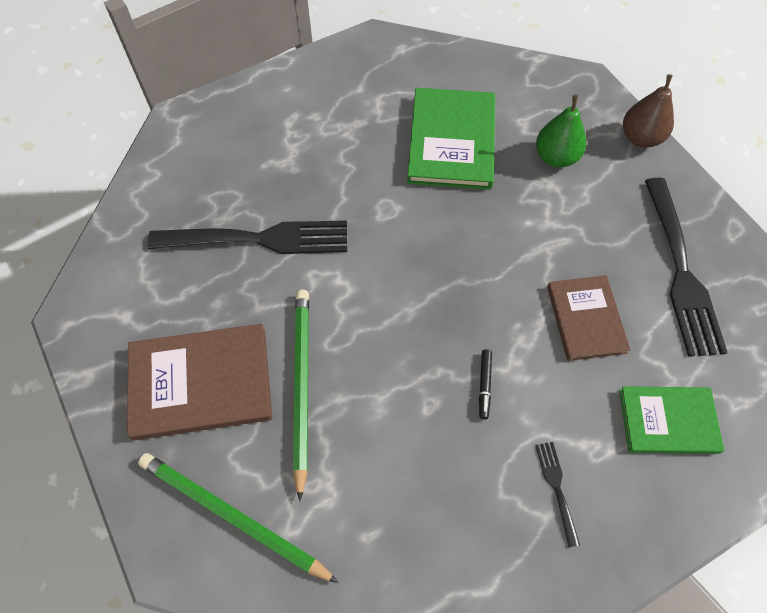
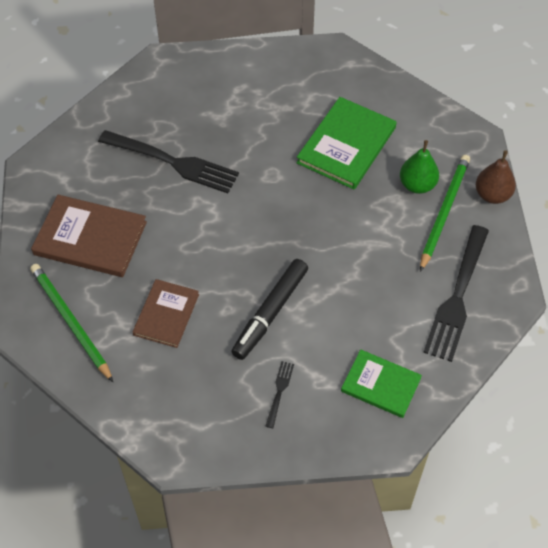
camera: 25 degrees right, 5 degrees down
green pencil [293,290,309,501] -> green pencil moved to [420,155,470,272]
black marker [479,350,492,419] -> black marker [231,259,308,360], size x2.35
brown book [547,275,630,361] -> brown book moved to [133,279,199,348]

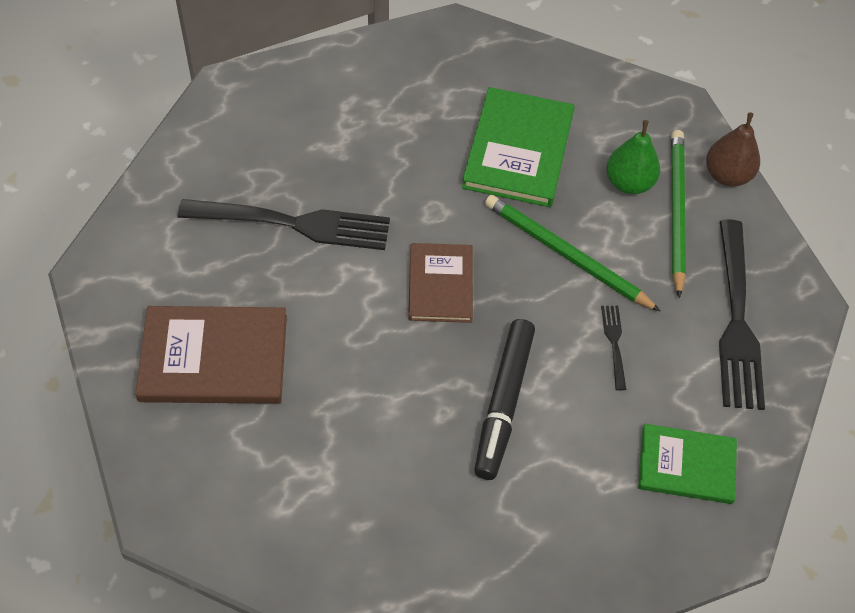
camera: 20 degrees left, 0 degrees up
green pencil [30,264,113,382] -> green pencil moved to [485,195,661,312]
brown book [133,279,199,348] -> brown book moved to [408,243,473,323]
black fork [266,361,294,428] -> black fork moved to [601,306,627,390]

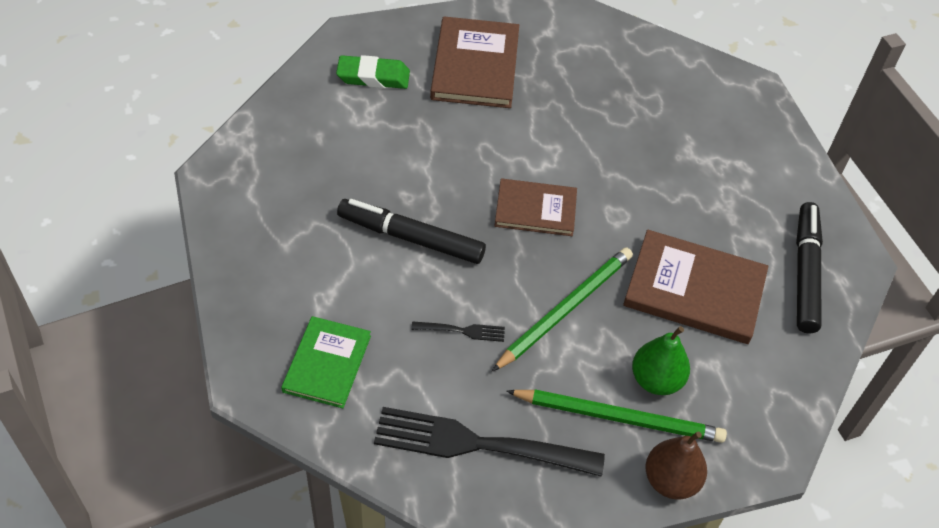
camera: 95 degrees right, 5 degrees down
black fork [178,199,390,250] -> none
green book [462,87,575,207] -> brown book [623,230,768,344]
none -> green eraser [336,55,410,89]
none -> black marker [796,202,823,334]

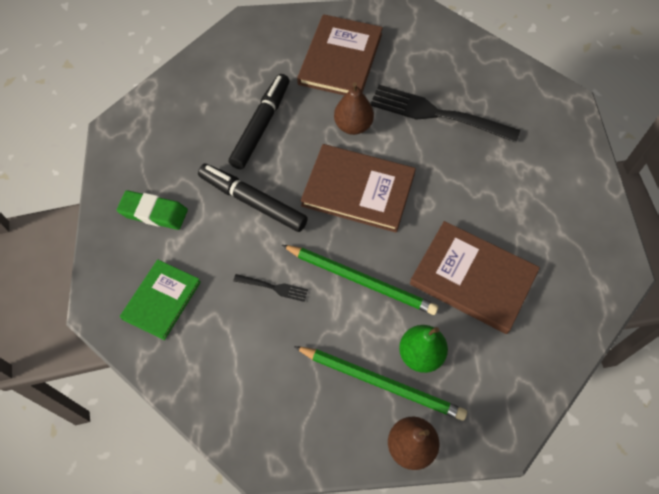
camera: 15 degrees right, 10 degrees up
green eraser [336,55,410,89] -> green eraser moved to [117,190,188,230]
black fork [374,407,605,477] -> black fork moved to [370,85,520,143]
green pencil [492,248,633,371] -> green pencil turned 60 degrees clockwise [282,245,439,315]
brown book [495,178,577,236] -> brown book [301,144,416,233], size x1.55
black marker [796,202,823,334] -> black marker moved to [229,74,289,169]
none -> brown pear [334,82,374,135]

